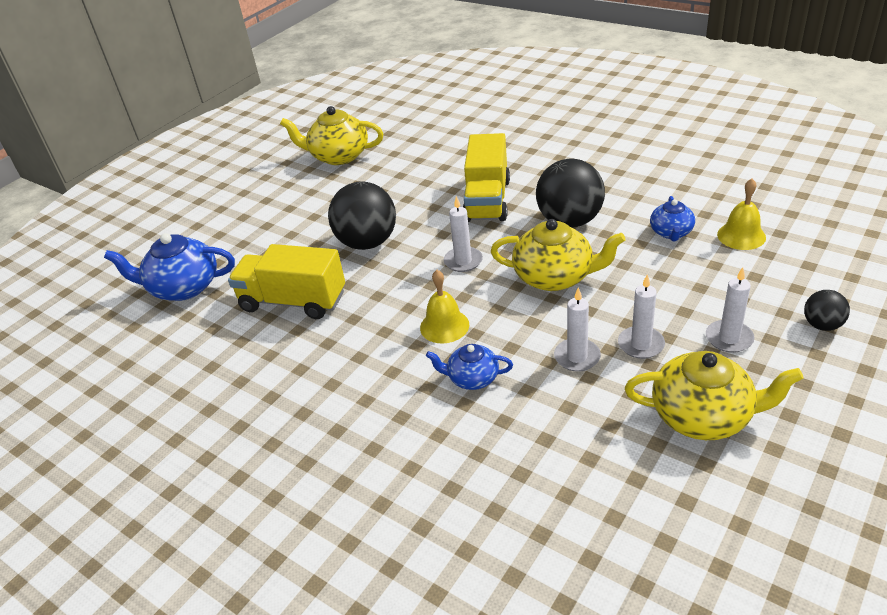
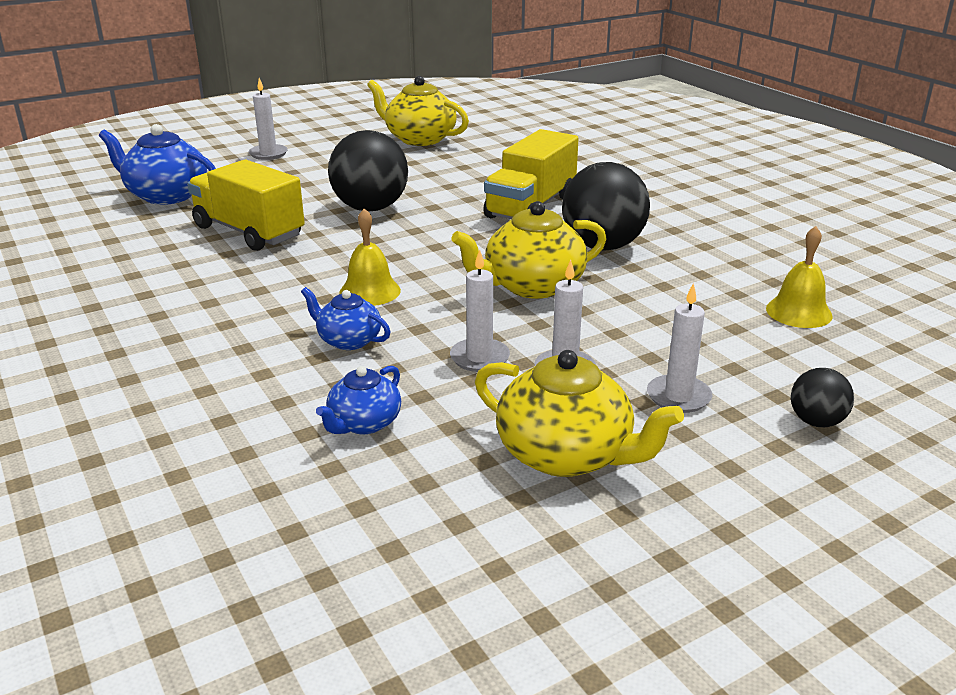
camera: 20 degrees right, 10 degrees down
white candle [444,196,483,272] -> white candle moved to [249,78,288,160]
yellow teapot [490,219,626,291] -> yellow teapot turned 120 degrees clockwise [451,201,607,299]
blue teapot [650,196,695,241] -> blue teapot moved to [316,366,401,434]

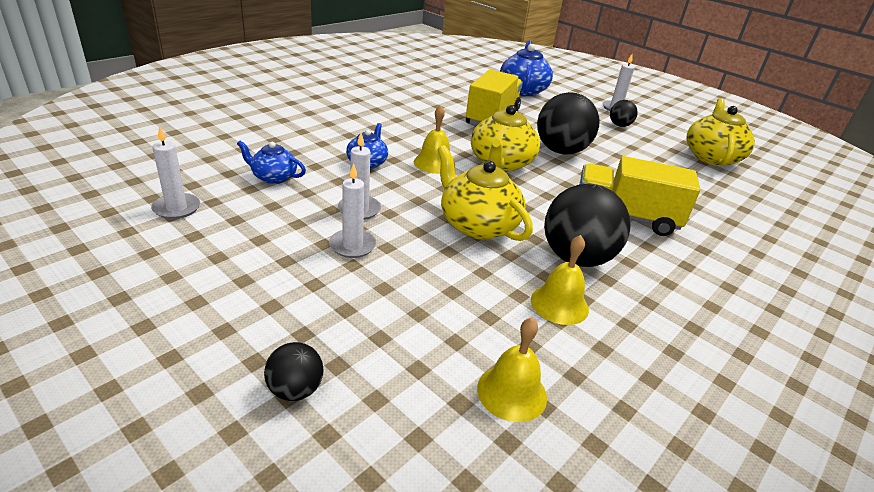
camera: 70 degrees right, 5 degrees up
yellow teapot [475,350,684,477] -> yellow teapot moved to [471,105,540,172]
white candle [647,283,712,413] -> white candle moved to [151,125,200,219]
none -> yellow bell [531,235,589,325]
none -> black ball [610,100,638,127]

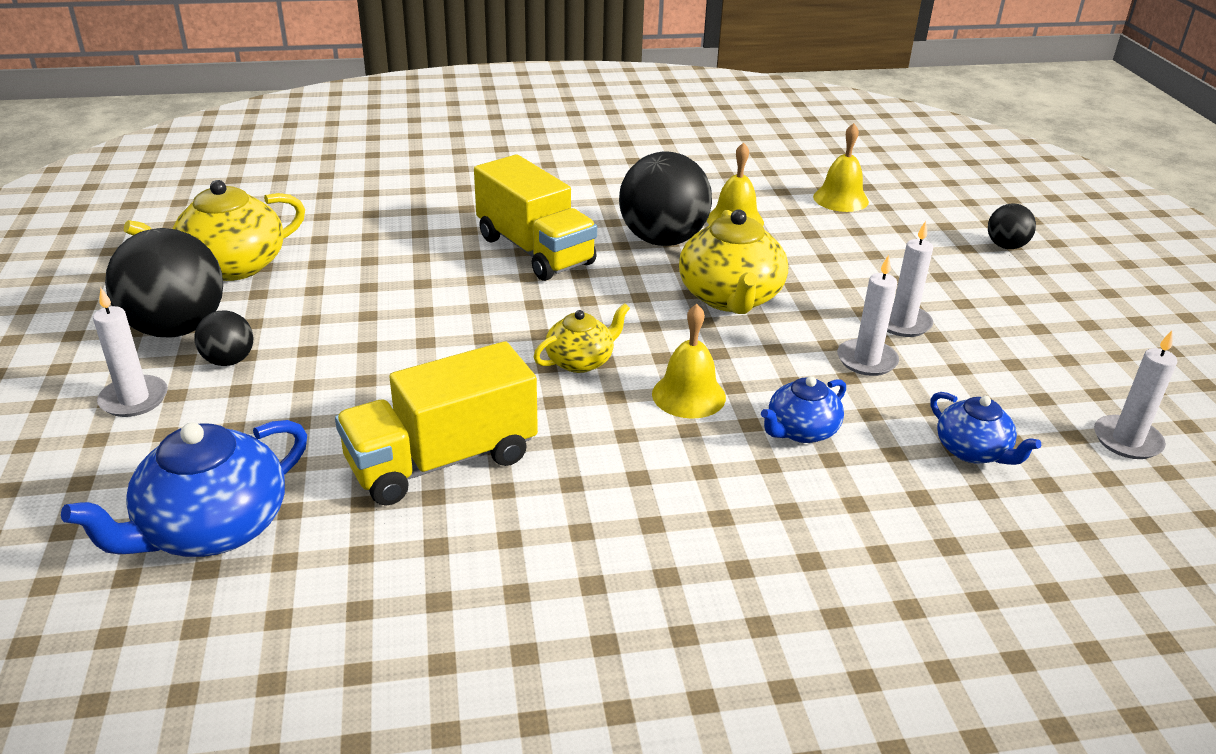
camera: 140 degrees left, 0 degrees up
yellow teapot [471,105,540,172] -> yellow teapot [534,303,630,373], size x0.58
black ball [537,92,599,155] -> black ball moved to [105,228,223,337]

